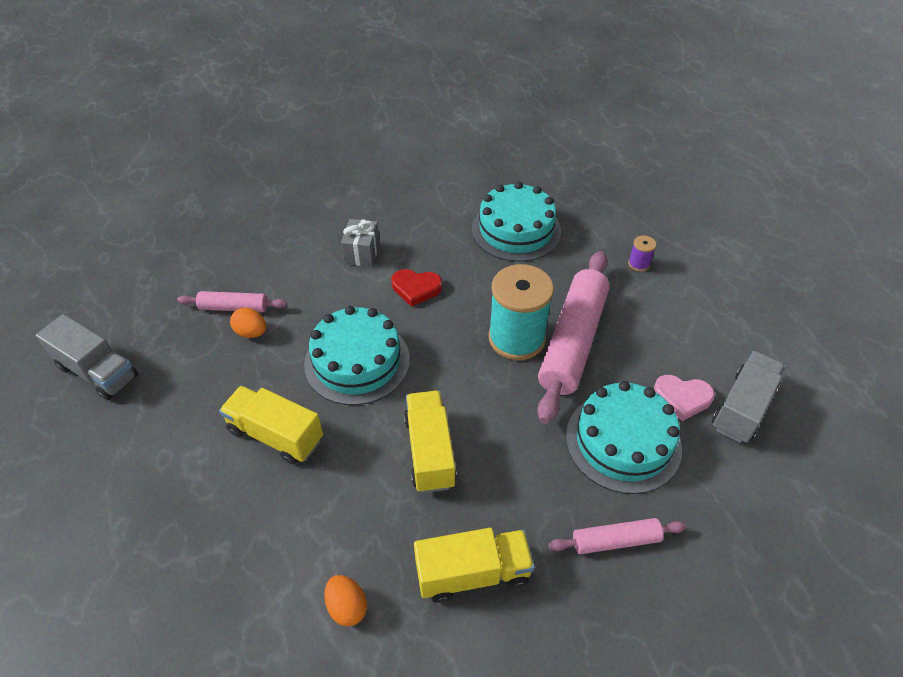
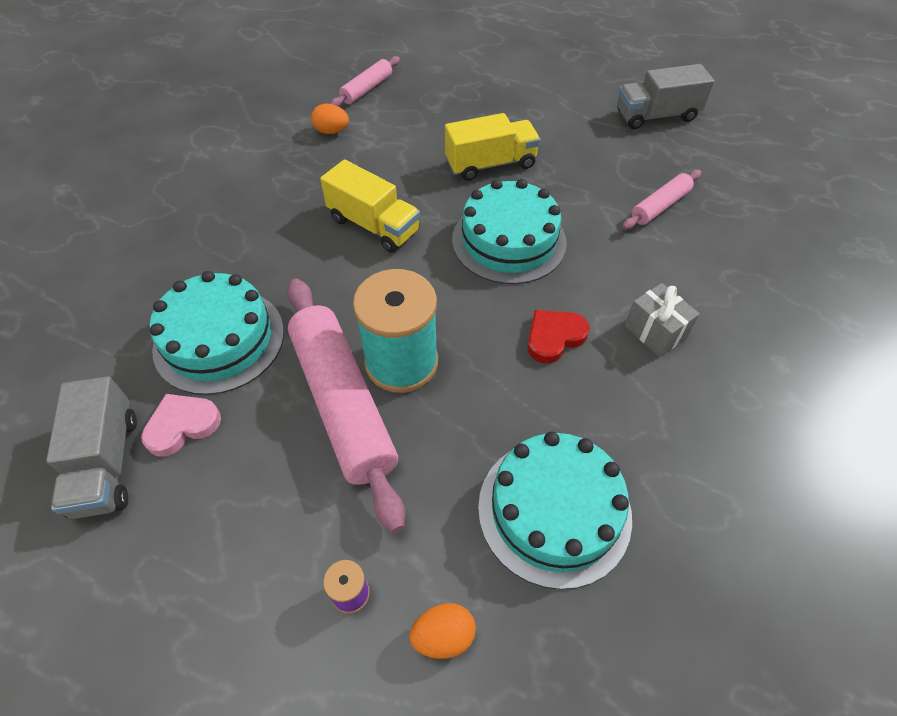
camera: 135 degrees right, 5 degrees up
orange egg [230,308,266,338] -> orange egg moved to [409,603,476,659]
yellow truck [414,528,535,603] -> none
pink rolling pin [548,518,686,554] -> pink rolling pin moved to [330,56,400,107]

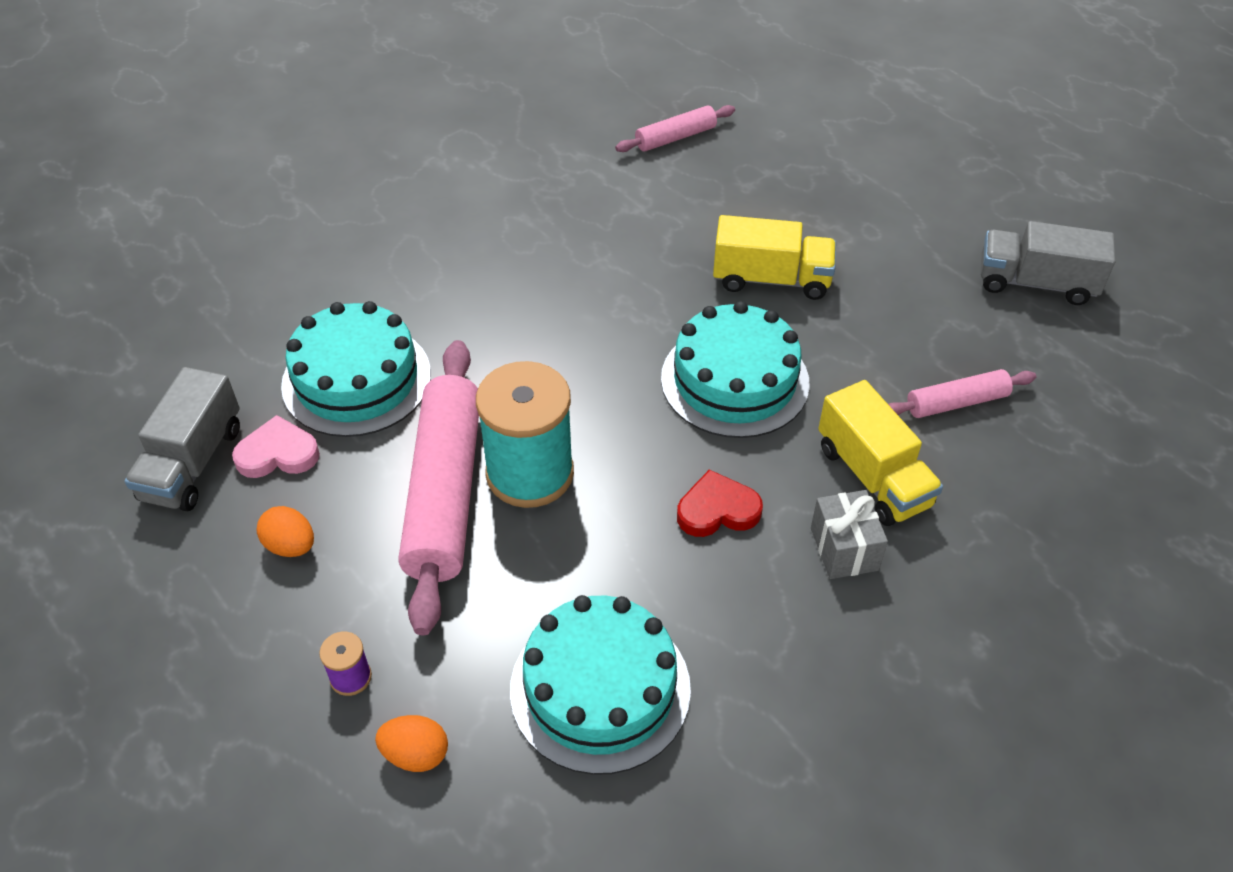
camera: 25 degrees right, 5 degrees down
orange egg [311,104,349,134] -> orange egg moved to [256,506,314,557]
yellow truck [320,159,420,253] -> yellow truck moved to [818,380,943,526]

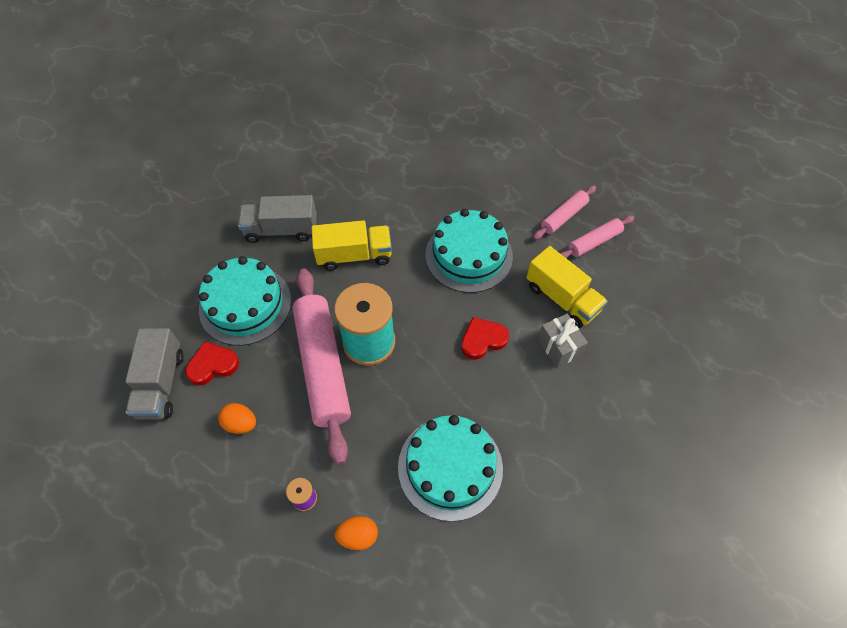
camera: 15 degrees left, 10 degrees up
pink heart [232,415,320,478] -> red heart [185,342,239,385]
pink rolling pin [615,105,735,152] -> pink rolling pin moved to [533,185,596,240]
yellow truck [713,215,836,300] -> yellow truck moved to [312,220,392,270]
grey truck [981,221,1115,305] -> grey truck moved to [238,195,317,243]

